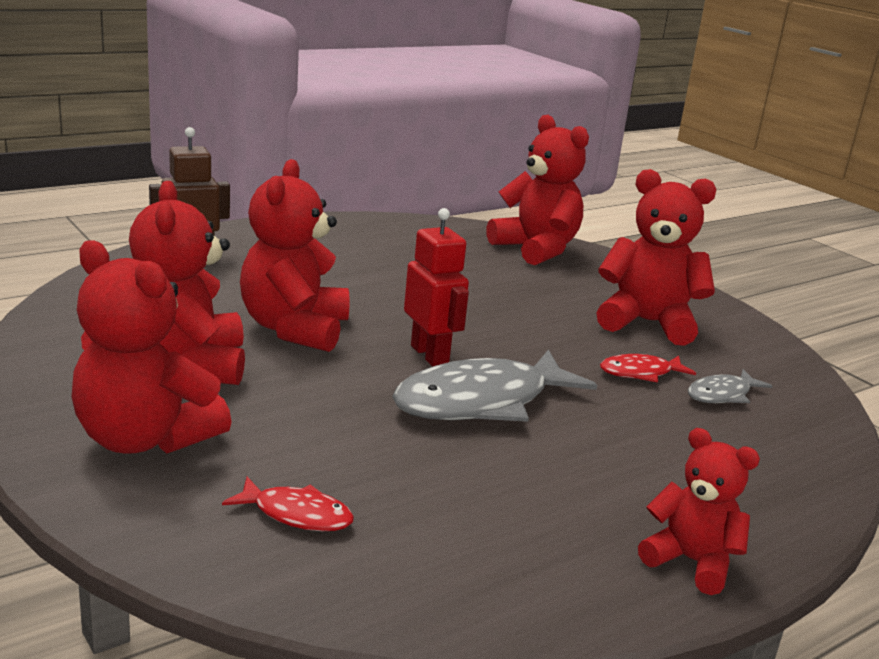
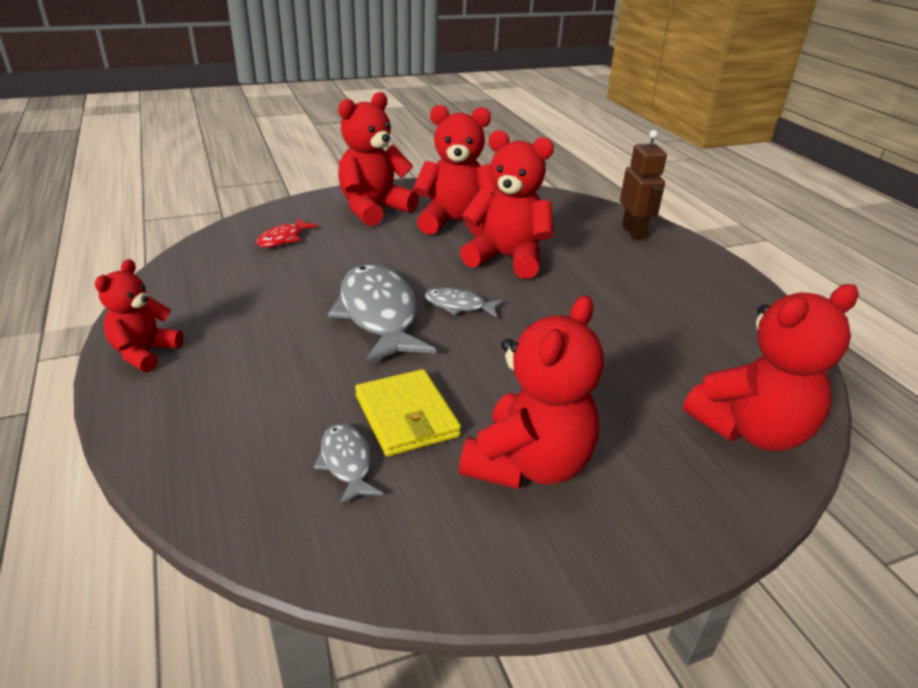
camera: 105 degrees right, 10 degrees up
red robot [404,208,469,367] -> grey fish [425,288,504,318]
red fish [600,354,696,383] -> yellow wallet [355,369,461,456]
red teddy bear [638,428,760,595] -> red teddy bear turned 150 degrees clockwise [95,259,183,372]

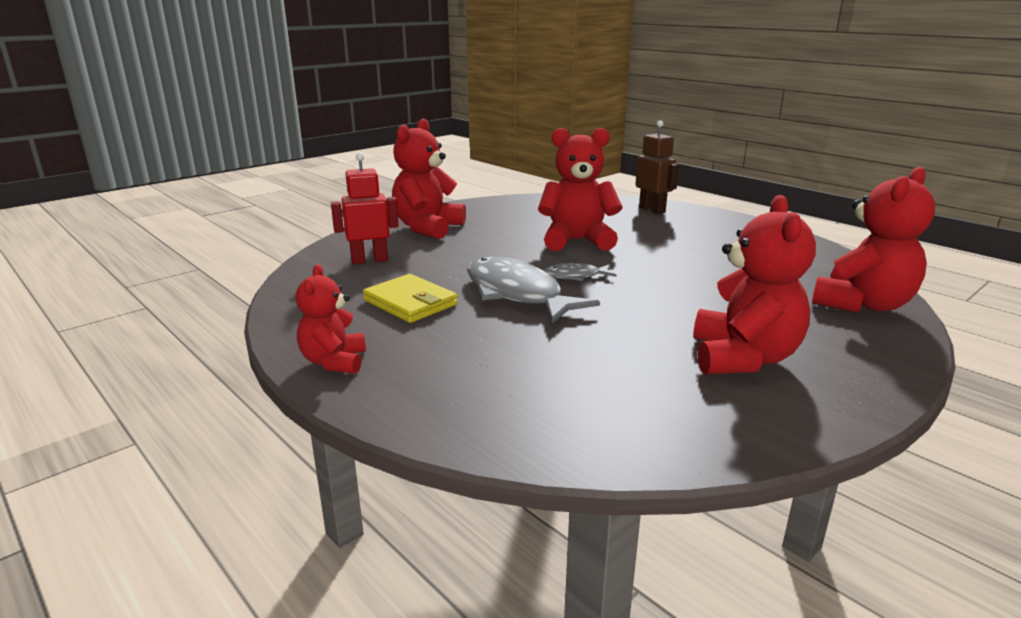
camera: 20 degrees left, 10 degrees down
red fish [257,218,318,247] -> red robot [331,153,399,264]
grey fish [313,423,383,506] -> none
yellow wallet [355,369,461,456] -> yellow wallet moved to [363,274,458,323]
red teddy bear [413,105,497,237] -> none

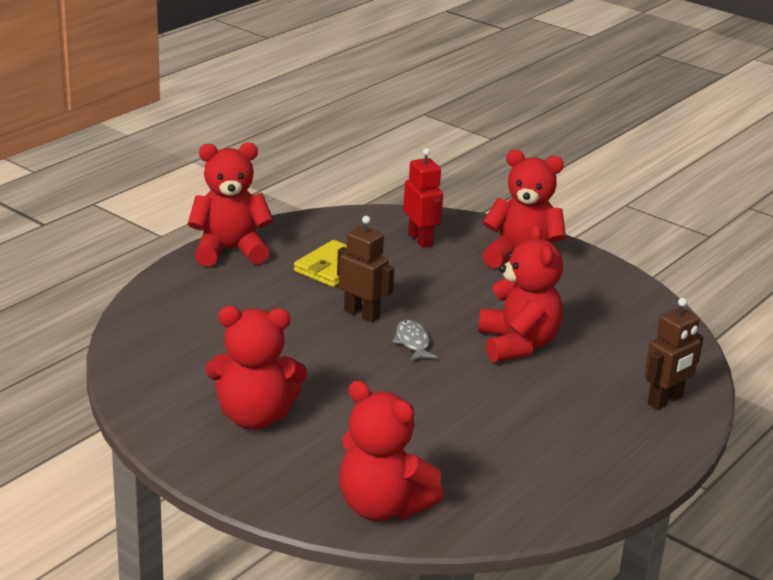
camera: 80 degrees right, 5 degrees up
red teddy bear [296,264,366,374] -> red teddy bear [188,142,274,267], size x1.65
grey fish [467,257,600,323] -> brown robot [337,216,394,322]

